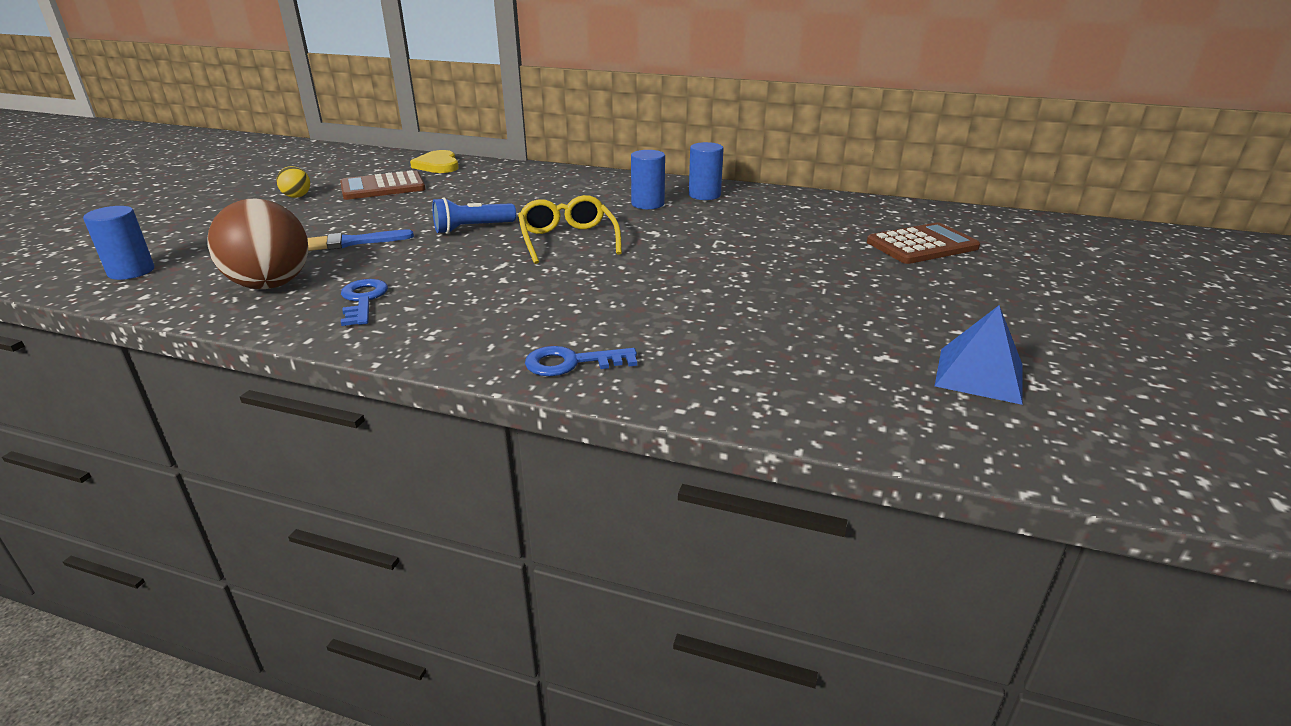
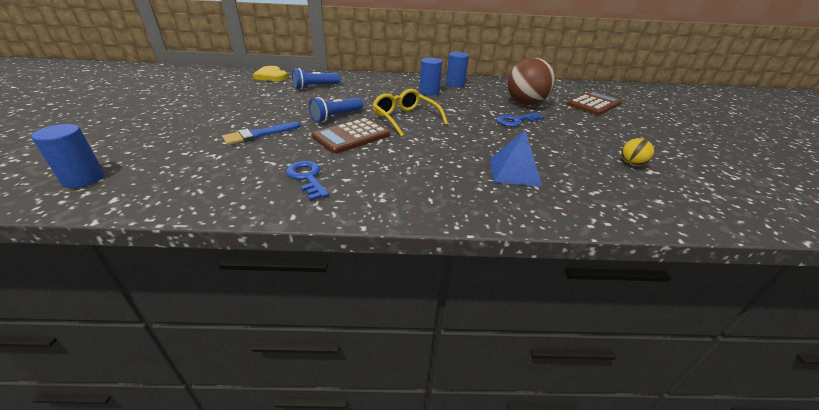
camera: 20 degrees left, 5 degrees up
brown ball [207,199,308,289] -> brown ball moved to [508,58,555,105]
yellow ball [277,166,310,198] -> yellow ball moved to [622,138,654,166]
brown calculator [340,170,425,200] -> brown calculator moved to [312,118,390,154]
blue key [525,346,637,376] -> blue key moved to [496,113,544,127]
blue pyramid [935,305,1023,405] -> blue pyramid moved to [490,130,542,186]
none -> blue flashlight [292,68,340,90]

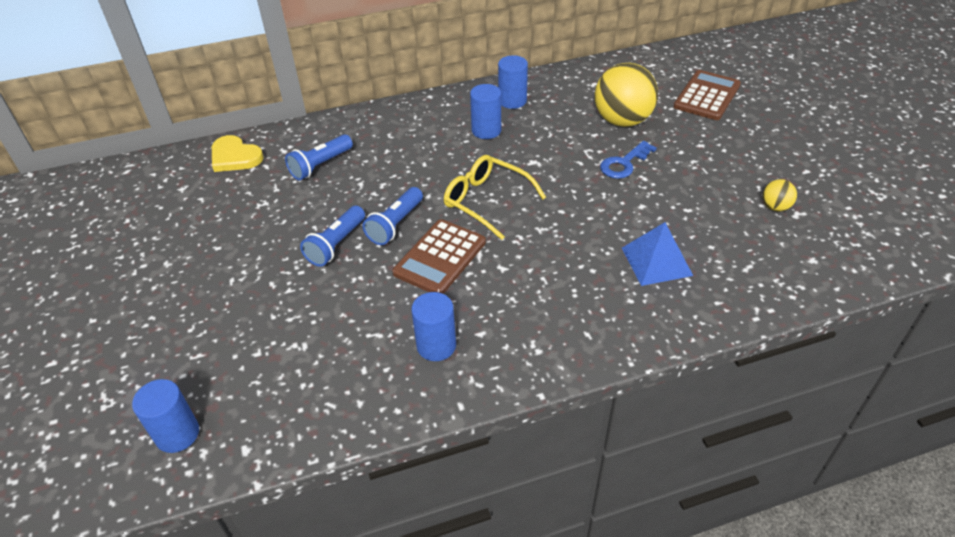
camera: 15 degrees left, 10 degrees up
blue brush [222,122,301,145] -> none
blue key [286,161,329,201] -> blue cylinder [411,292,456,361]
brown ball [508,58,555,105] -> yellow ball [595,63,658,127]
none -> blue flashlight [300,206,365,267]

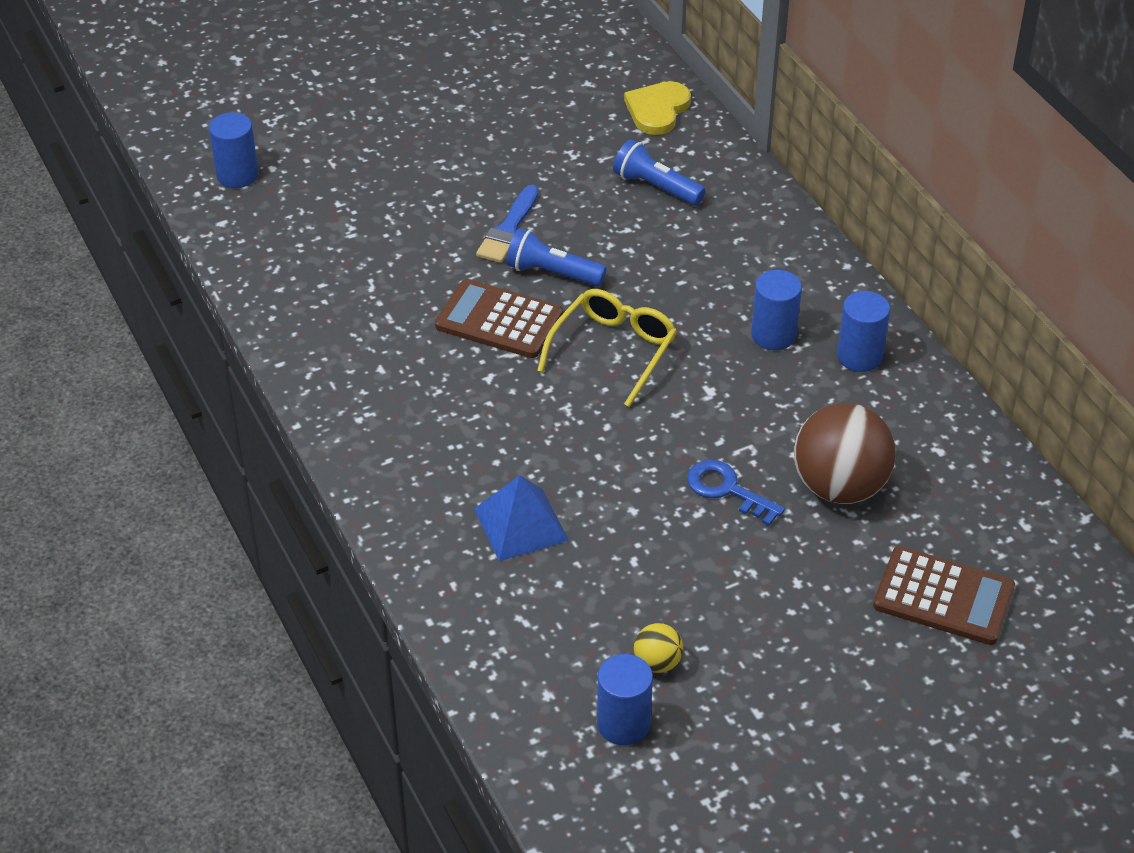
camera: 80 degrees right, 0 degrees up
blue flashlight [300,206,365,267] -> blue brush [476,185,539,263]
blue cylinder [411,292,456,361] -> blue cylinder moved to [597,654,653,745]
yellow ball [595,63,658,127] -> brown ball [794,403,896,504]

